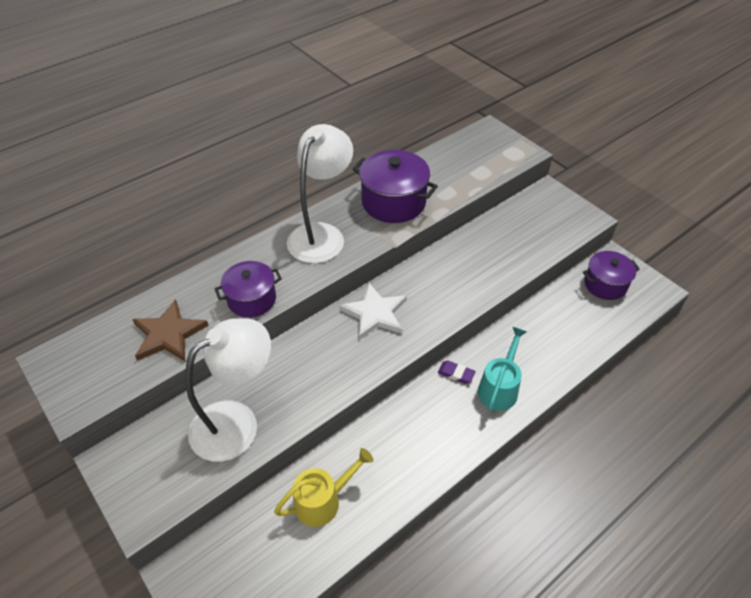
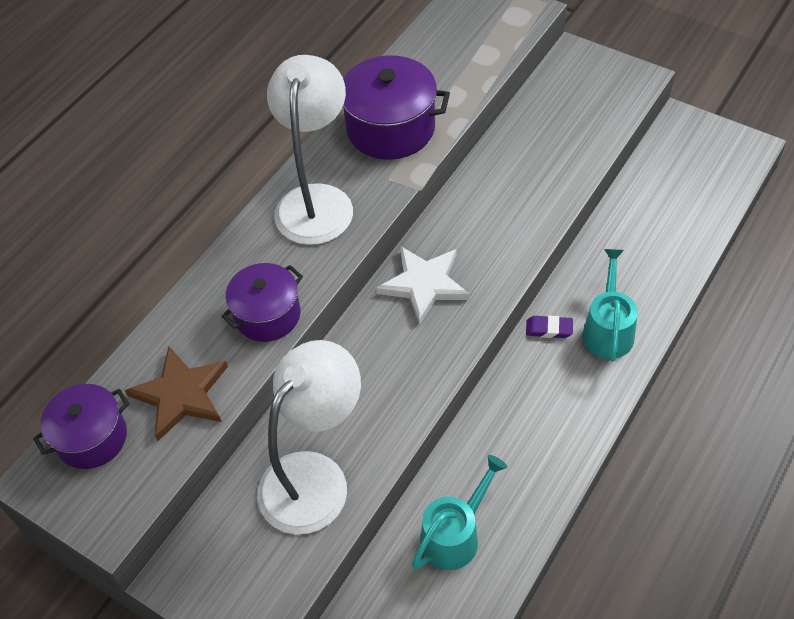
camera: 15 degrees left, 5 degrees up
yellow watering can [274,448,374,527] -> turquoise watering can [412,455,507,570]
purple pot [583,251,640,300] -> purple pot moved to [33,384,129,469]

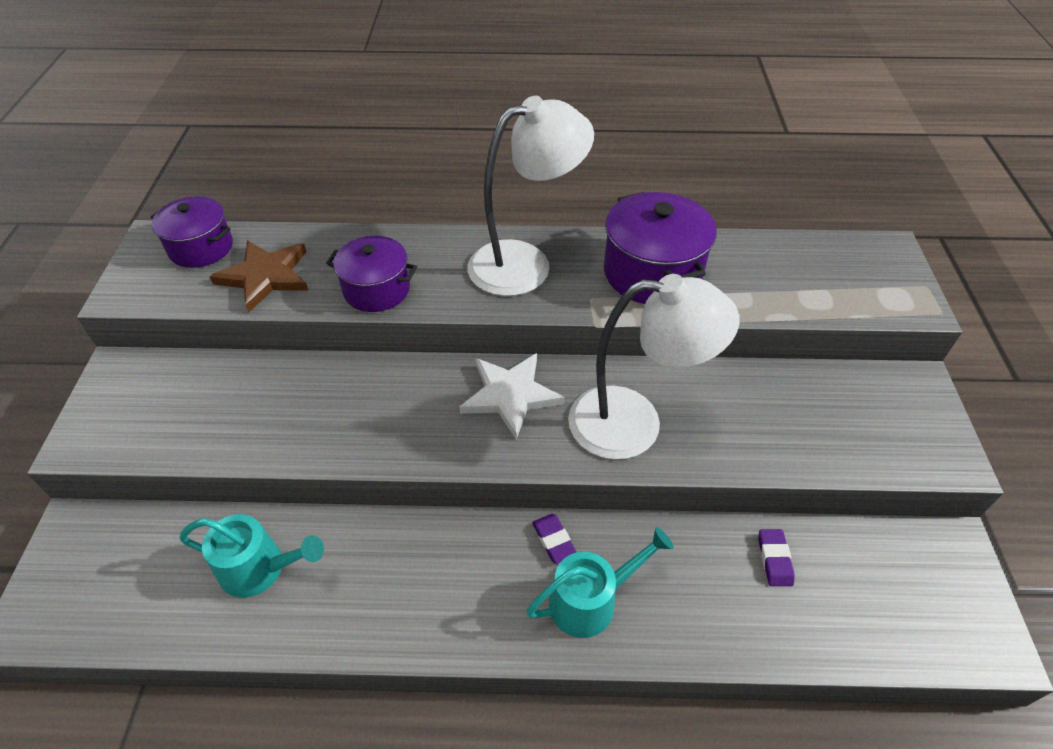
camera: 55 degrees right, 5 degrees down
white lamp [257,340,361,534] -> white lamp moved to [568,274,740,460]
none -> purple eraser [758,529,795,586]

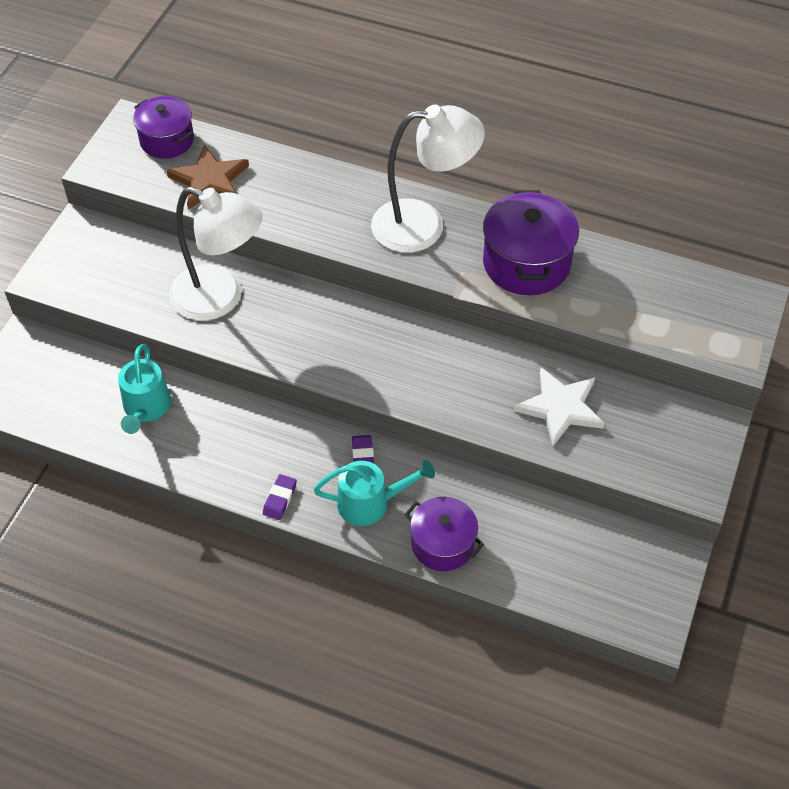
camera: 20 degrees right, 5 degrees up
turquoise watering can [180,514,324,598] -> turquoise watering can turned 60 degrees clockwise [118,344,171,434]
purple pot [326,236,417,312] -> purple pot moved to [404,497,484,571]
white star [459,353,565,440] -> white star moved to [514,367,605,446]
white lamp [568,274,740,460] -> white lamp moved to [169,187,262,321]
purple eraser [758,529,795,586] -> purple eraser moved to [263,474,297,520]

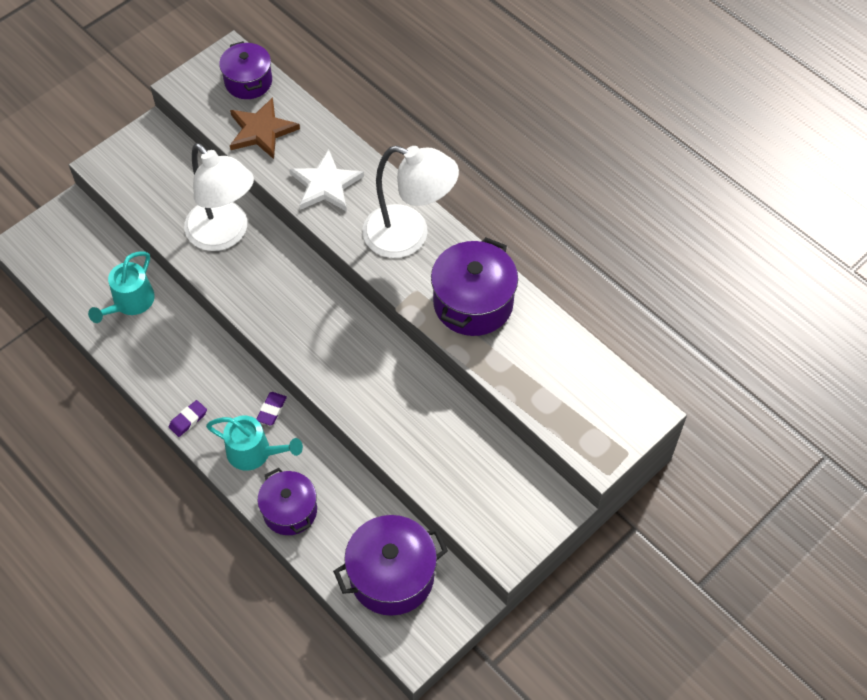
camera: 25 degrees right, 5 degrees up
white star [514,367,605,446] -> white star moved to [289,149,364,212]
none -> purple pot [333,515,448,616]

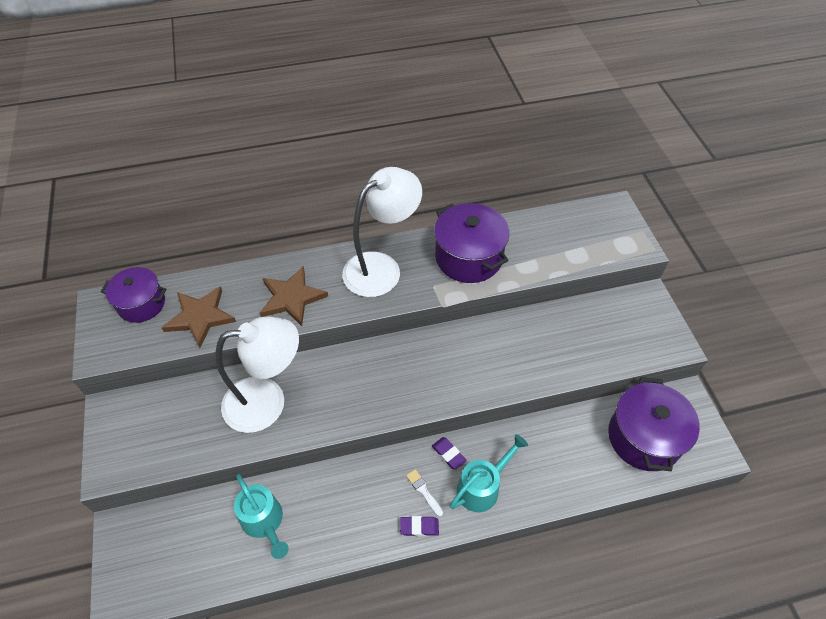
camera: 60 degrees left, 5 degrees down
purple eraser [169,400,207,437] -> purple eraser turned 75 degrees counterclockwise [400,516,439,536]
purple pot [258,468,317,535] -> none
white star [289,149,364,212] -> brown star [260,266,328,326]
none -> white brush [406,469,443,517]

